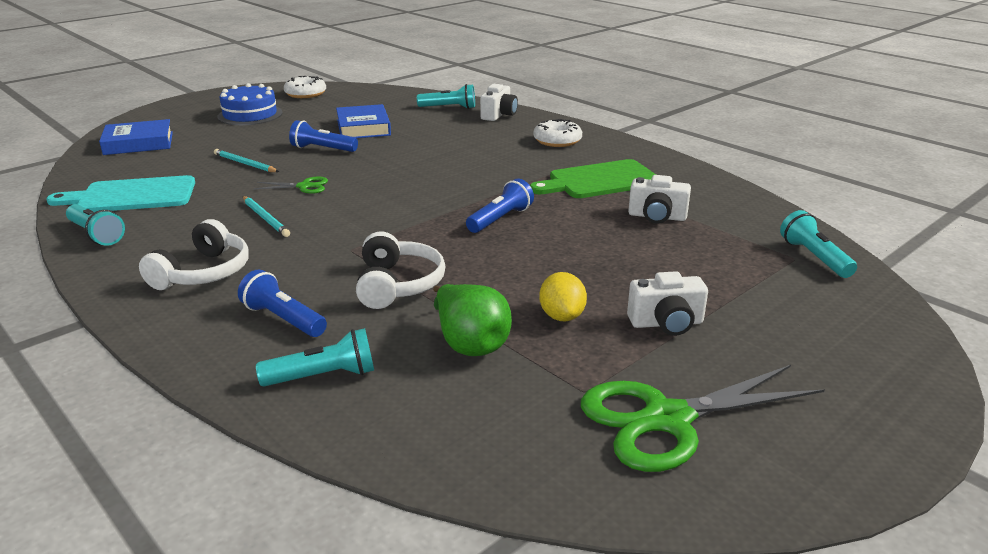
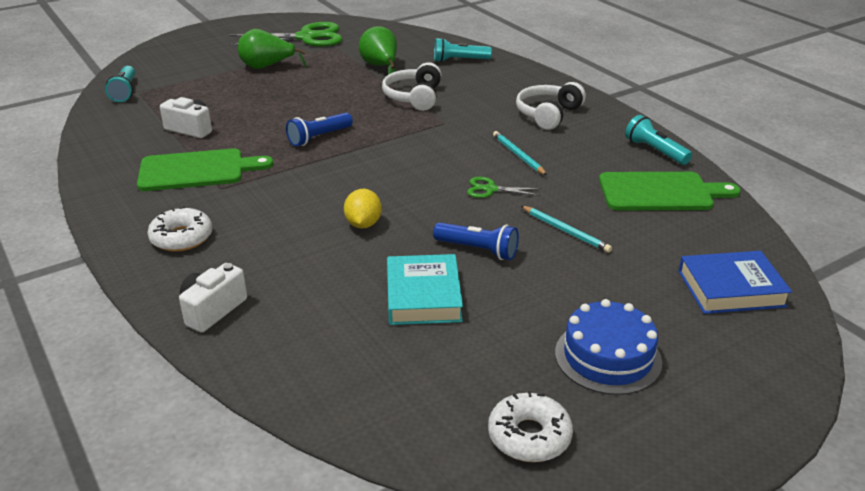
camera: 170 degrees left, 5 degrees up
turquoise cutting board [46,175,195,212] -> green cutting board [599,172,741,211]
blue flashlight [238,270,327,337] -> none
blue book [336,104,391,138] -> turquoise book [387,254,463,325]
turquoise flashlight [417,84,475,109] -> none
yellow lemon [539,272,587,322] -> yellow lemon moved to [344,189,382,228]
white camera [627,271,708,336] -> green pear [238,29,307,69]

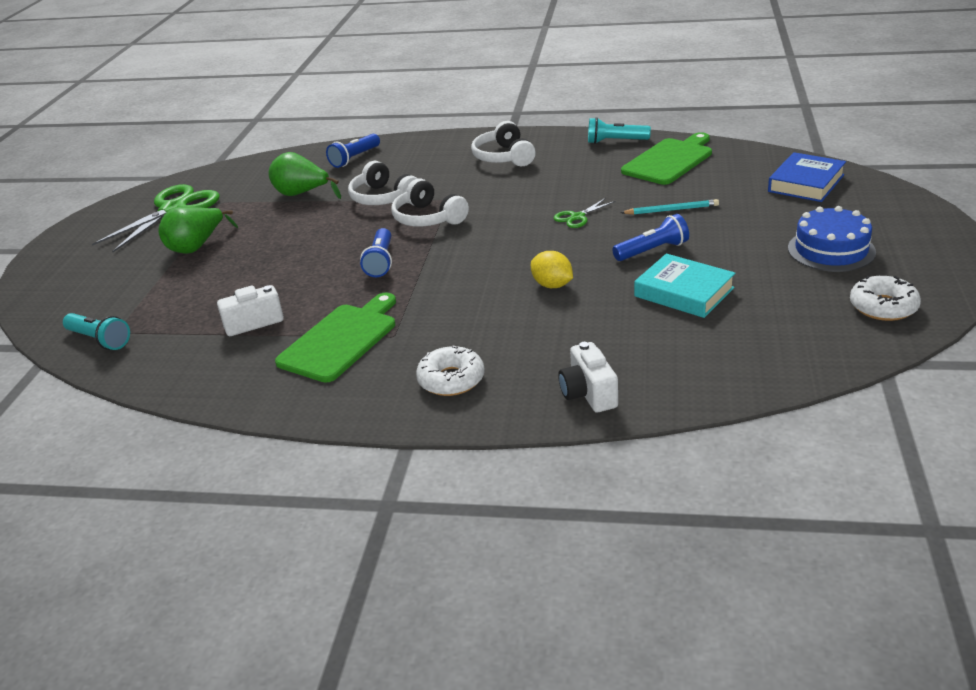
camera: 45 degrees left, 0 degrees up
turquoise flashlight [434,38,492,62] -> blue flashlight [326,134,380,168]
turquoise pencil [493,131,547,175] -> none
none -> white headphones [391,178,469,227]

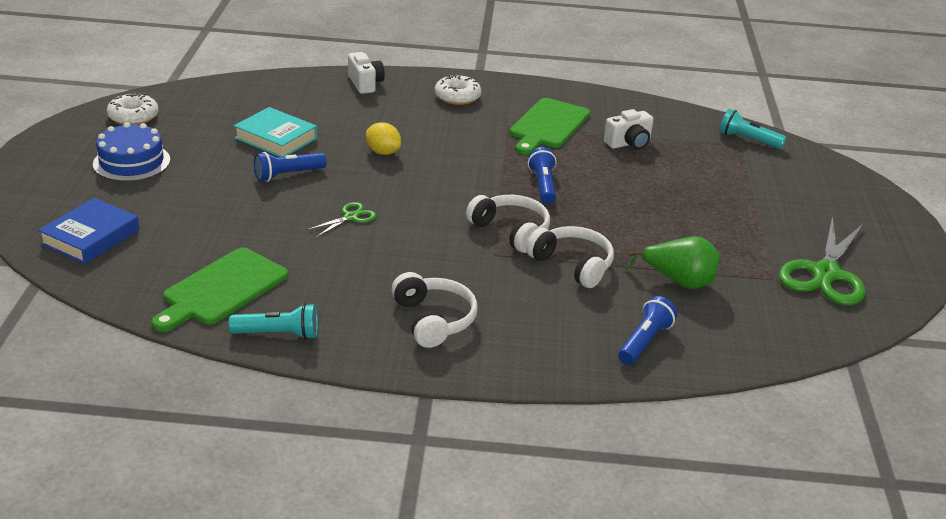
camera: 170 degrees right, 0 degrees up
green pear [158,207,238,254] -> none
turquoise pencil [621,199,719,215] -> none

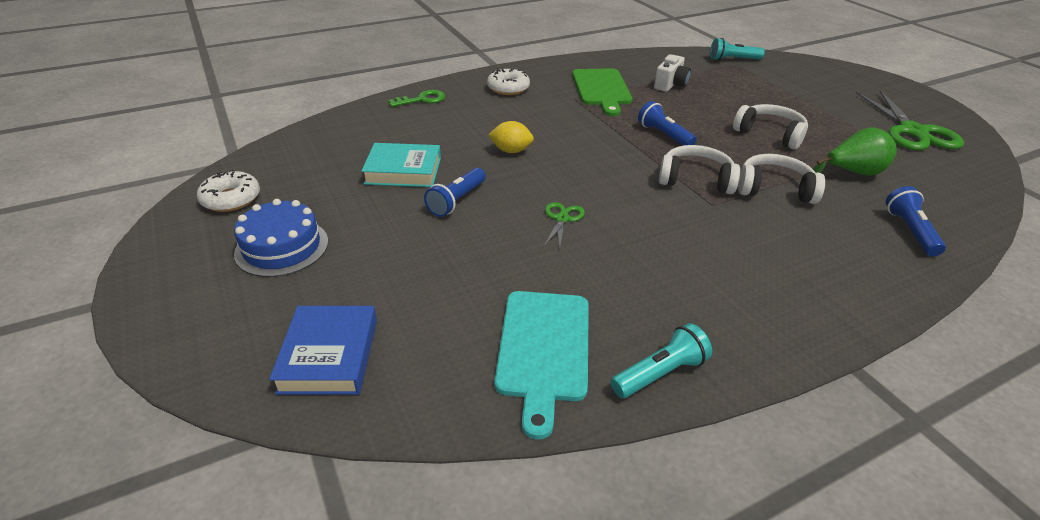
camera: 30 degrees left, 5 degrees up
green cutting board [152,247,288,332] -> turquoise cutting board [494,291,589,440]
white camera [348,52,385,94] -> green key [389,90,445,107]
white headphones [391,272,478,348] -> white headphones moved to [733,104,808,149]

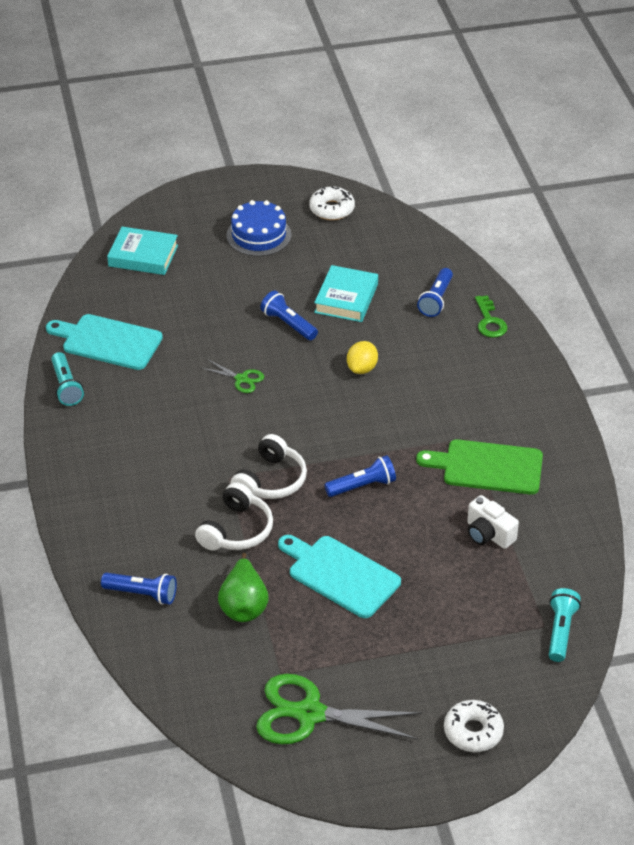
camera: 105 degrees right, 5 degrees up
blue book [269,306,377,395] -> turquoise book [107,227,178,275]
white donut [487,68,530,95] -> white donut moved to [444,700,504,752]
white headphones [733,104,808,149] -> turquoise cutting board [278,535,401,618]
none -> blue flashlight [417,268,453,317]

